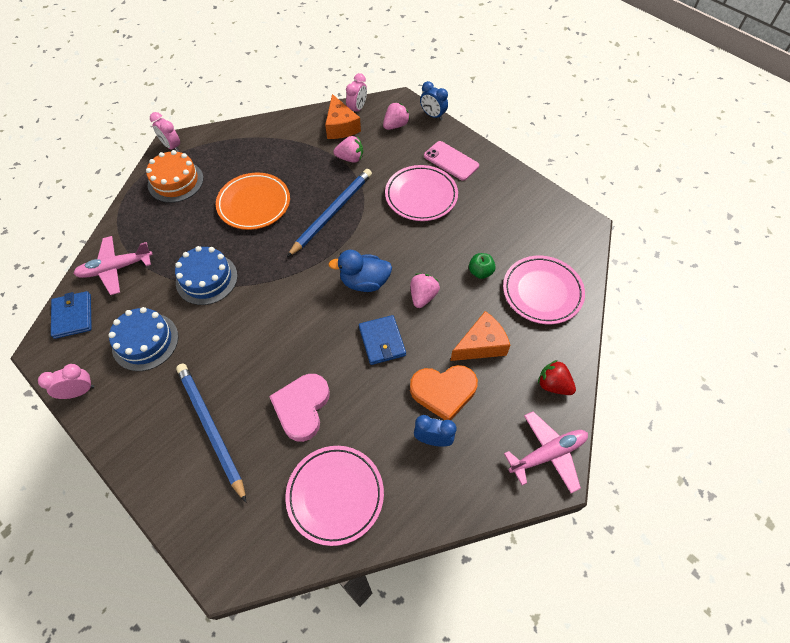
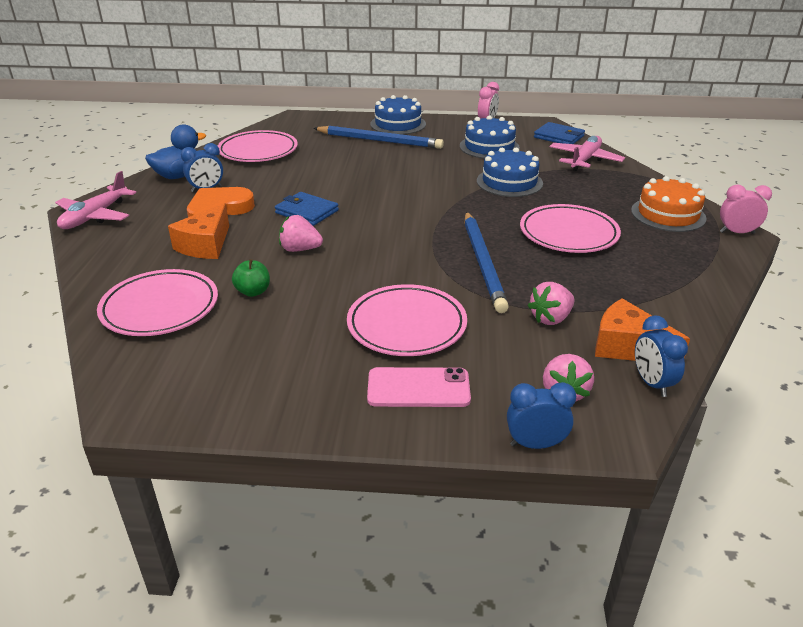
camera: 140 degrees right, 25 degrees down
orange plate [216,173,290,230] -> pink plate [520,204,621,253]
pink heart [269,374,330,442] -> none
blue duck [328,250,392,292] -> blue duck moved to [145,124,206,179]
pink clock [346,73,367,113] -> blue clock [635,316,688,397]
pink strawberry [410,274,440,308] -> pink strawberry turned 120 degrees clockwise [279,215,323,252]
red strawberry [538,360,576,395] -> none
none -> blue cake [370,95,426,135]

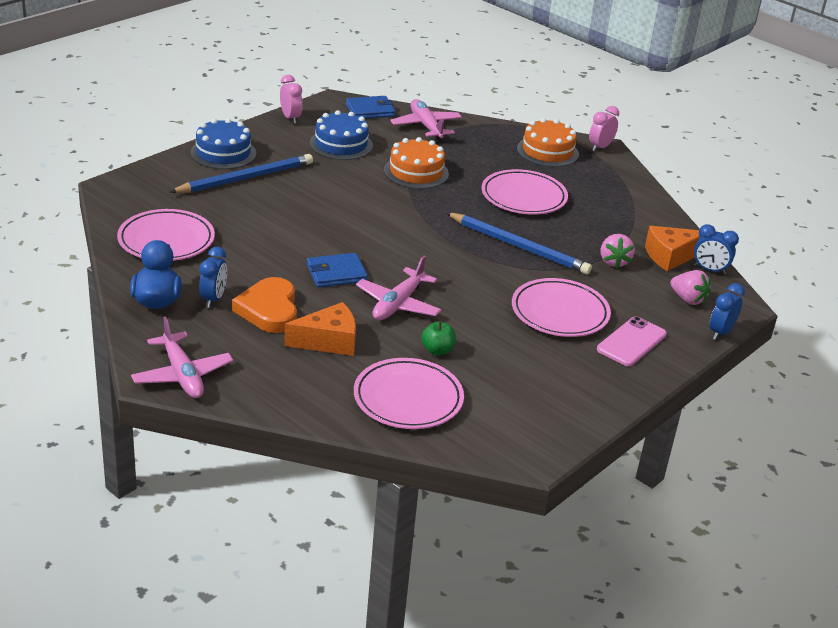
camera: 55 degrees left, 0 degrees up
orange cheese [168,203,229,259] -> orange cheese turned 75 degrees counterclockwise [284,302,356,356]
pink strawberry [279,215,323,252] -> pink plane [356,256,441,320]
blue cake [477,147,543,197] -> orange cake [384,137,449,189]

